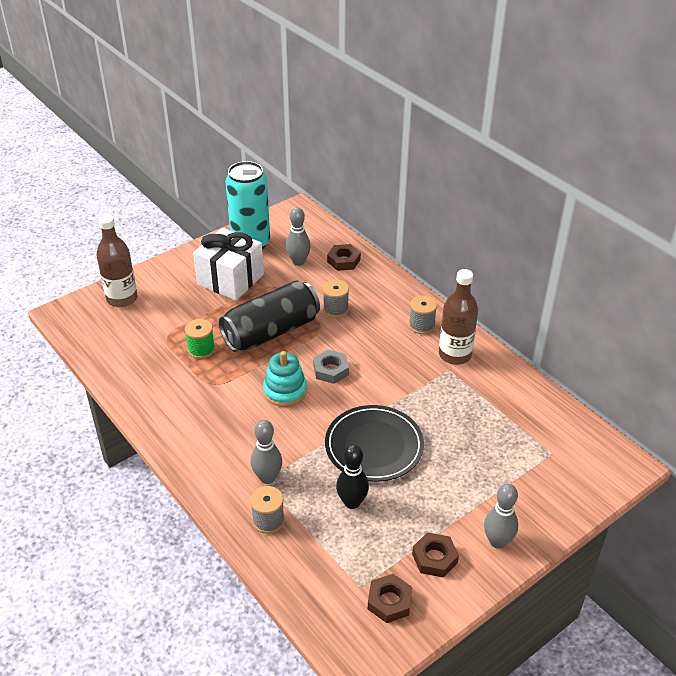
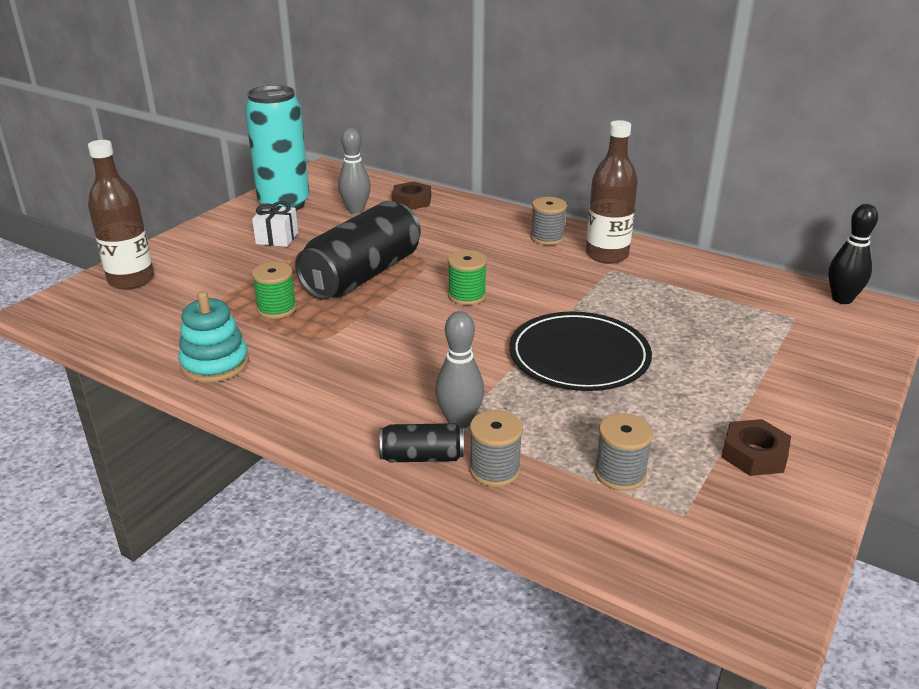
camera: 20 degrees left, 10 degrees down
white gift [193,228,264,300] -> white gift [252,201,298,247], size x0.50
turquoise stacking toy [263,351,307,407] -> turquoise stacking toy moved to [178,291,249,383]
grey nut [313,350,349,384] -> green spool [448,250,487,305]
grey spool [323,280,349,318] -> grey spool moved to [594,414,653,491]
black bowling pin [336,445,369,509] -> black bowling pin moved to [828,204,878,304]
brown nut [368,574,412,623] -> none
grey bowling pin [484,484,518,549] -> none
none -> black can [379,423,464,462]

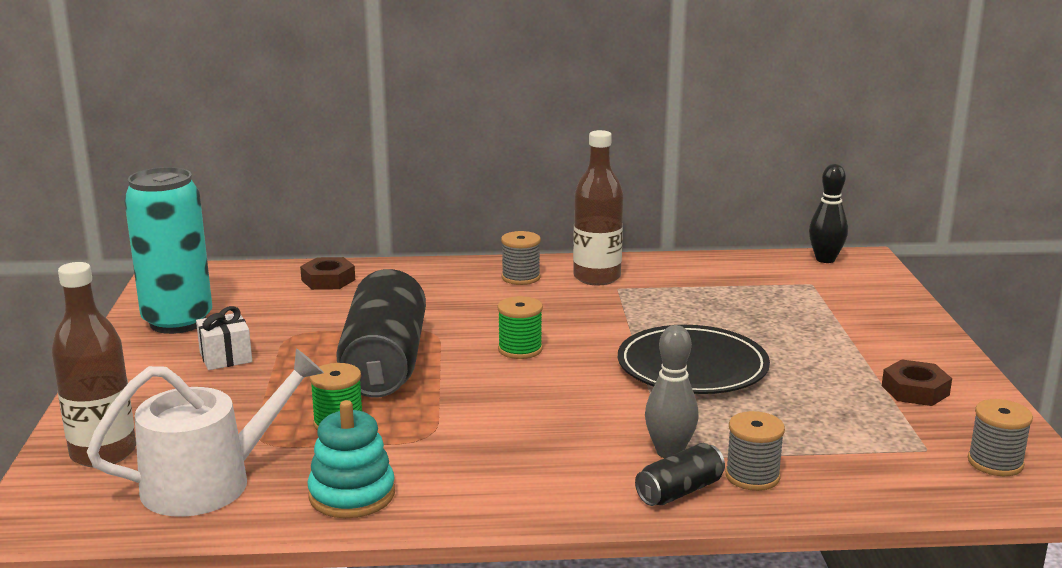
camera: 35 degrees left, 10 degrees down
grey bowling pin [338,128,371,214] -> none
grey spool [594,414,653,491] -> grey spool moved to [968,399,1033,476]
none -> white watering can [87,348,324,517]

